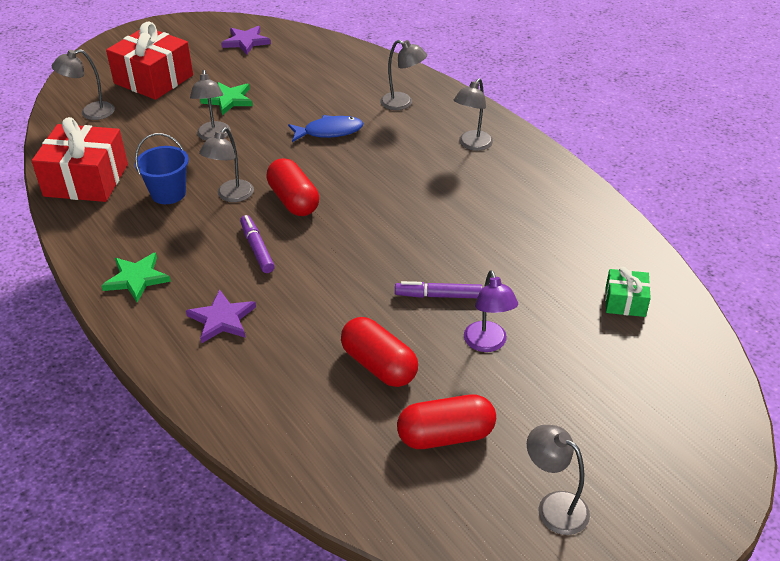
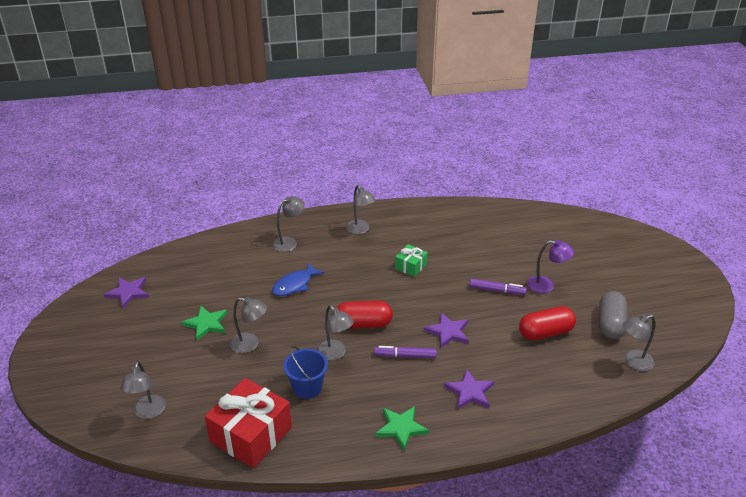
camera: 65 degrees left, 5 degrees down
red gift [106,21,193,100] -> none
blue fish [288,115,363,142] -> blue fish turned 150 degrees counterclockwise [272,262,325,296]
purple marker [395,281,483,298] -> purple marker turned 105 degrees counterclockwise [469,279,527,295]
red capsule [397,394,496,449] -> grey capsule [599,291,627,339]
grey lamp [527,425,590,535] -> grey lamp moved to [623,315,655,371]
green gift [605,267,651,317] -> green gift moved to [395,244,428,277]
none -> purple star [424,313,469,349]

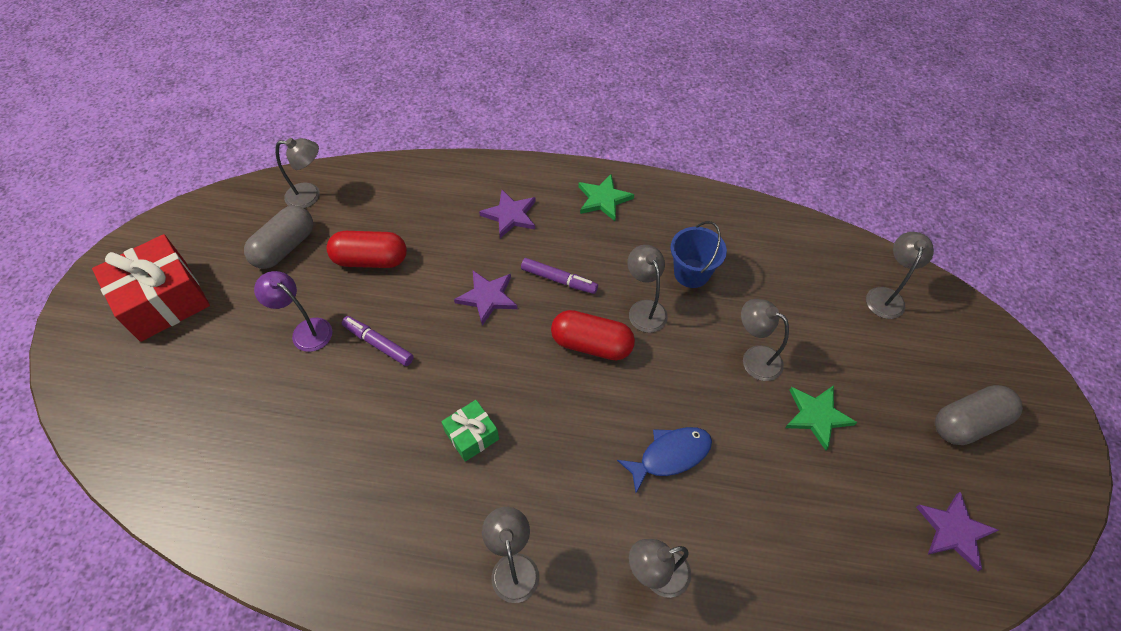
camera: 160 degrees left, 20 degrees up
red gift [205,378,292,468] -> red gift moved to [92,234,210,342]
none -> grey capsule [935,385,1023,445]

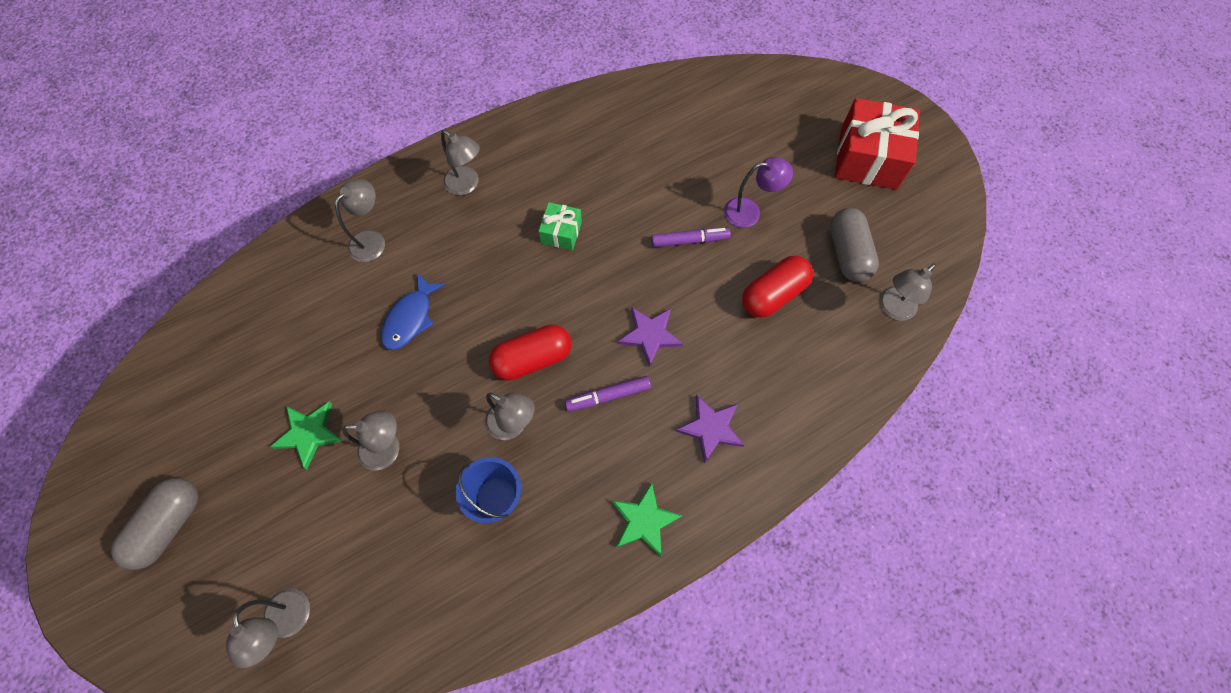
camera: 140 degrees right, 10 degrees up
purple star [916,492,998,571] -> none

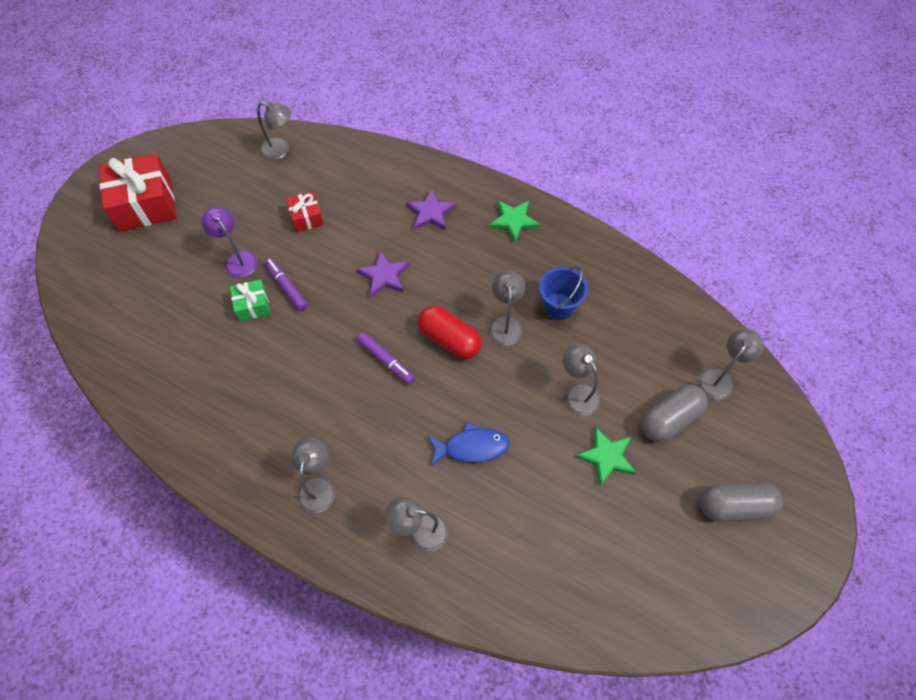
camera: 120 degrees left, 5 degrees down
green gift [538,202,582,250] -> green gift moved to [230,279,271,322]
purple marker [565,376,651,411] -> purple marker moved to [357,332,415,384]
red capsule [742,256,813,318] -> red gift [286,191,324,232]
grey capsule [830,208,879,282] -> grey capsule moved to [641,385,708,442]

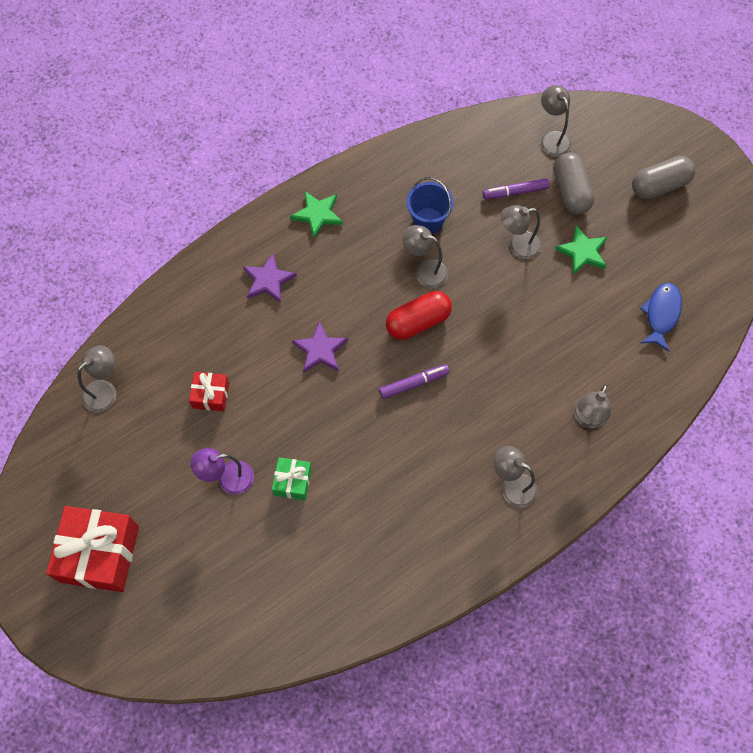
camera: 65 degrees left, 5 degrees up
purple marker [265,258,308,311] -> purple marker moved to [483,178,550,199]
blue fish [428,422,510,466] -> blue fish moved to [640,283,682,351]
grey capsule [700,482,783,522] -> grey capsule turned 45 degrees clockwise [632,156,696,199]

